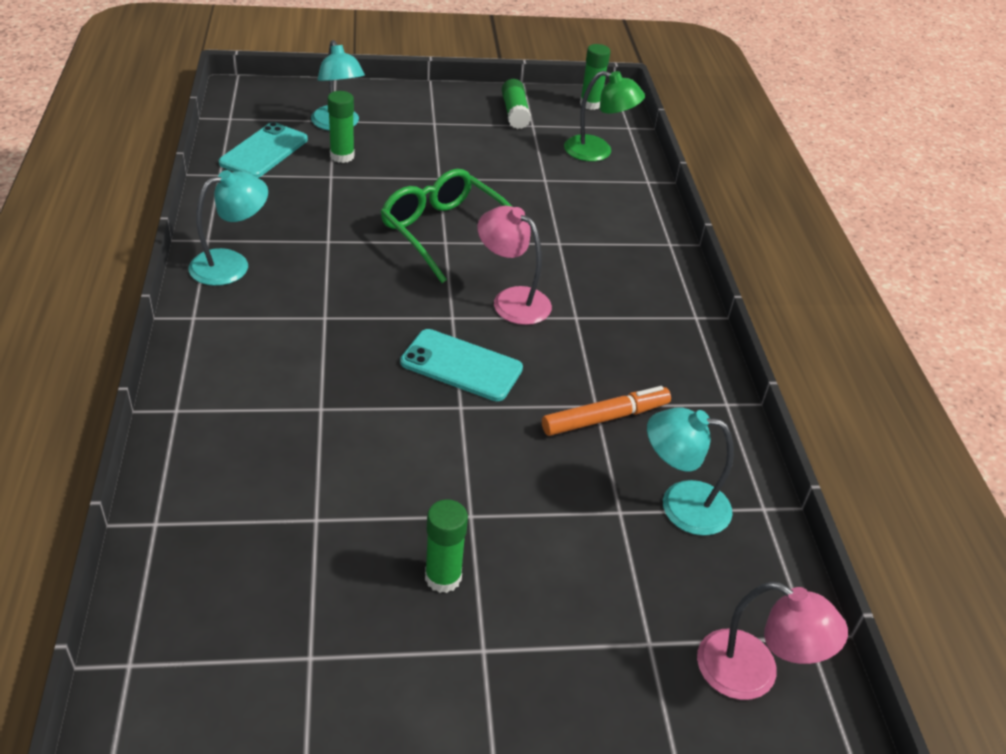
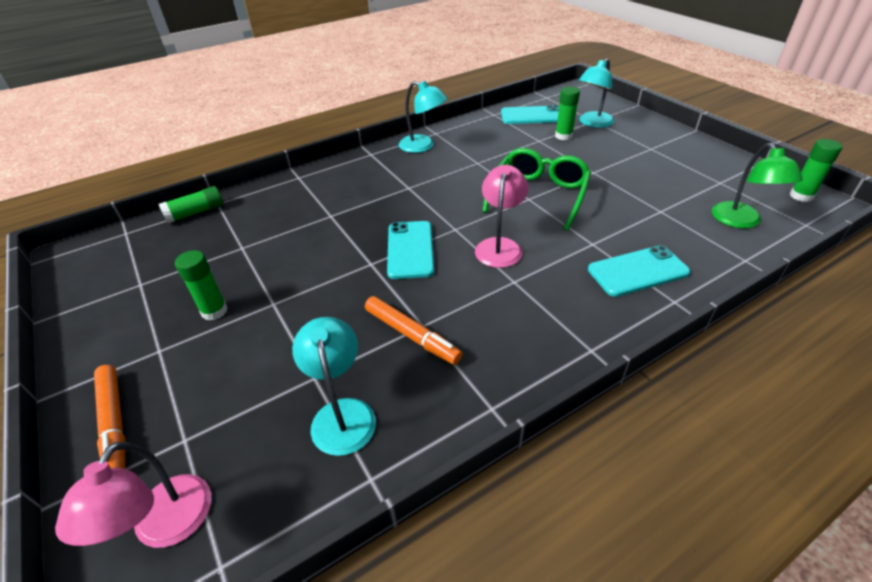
camera: 70 degrees right, 0 degrees up
green glue stick [502,79,531,129] -> green glue stick moved to [159,186,224,223]
none -> orange marker [94,365,125,469]
none -> turquoise phone [588,245,690,297]

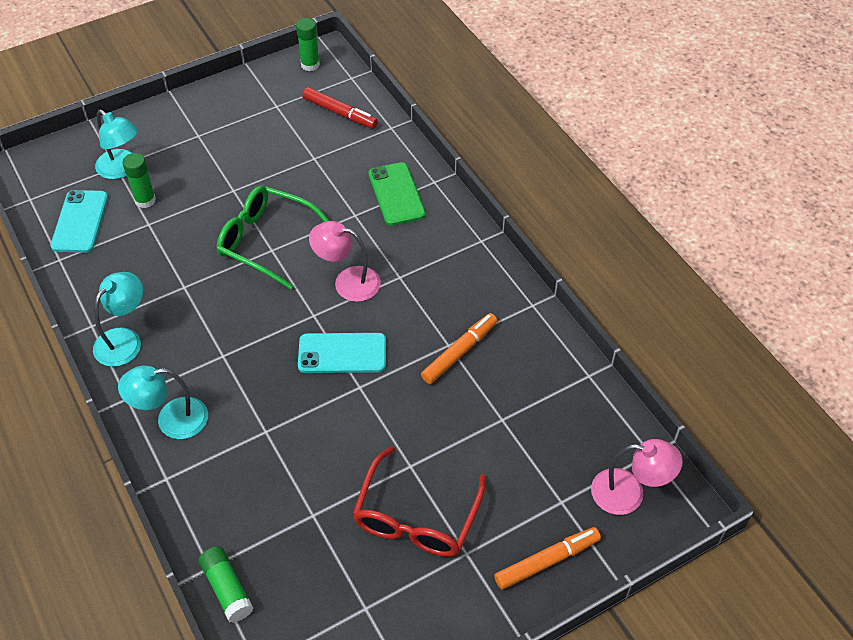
camera: 90 degrees left, 10 degrees up
green glue stick [175,250,228,321] -> red glasses [353,446,486,557]
turquoise lamp [292,317,376,456] -> turquoise lamp moved to [118,365,208,439]
turquoise phone [588,245,690,297] -> green phone [368,162,426,226]
green lamp [712,143,803,228] -> red marker [302,87,378,129]

